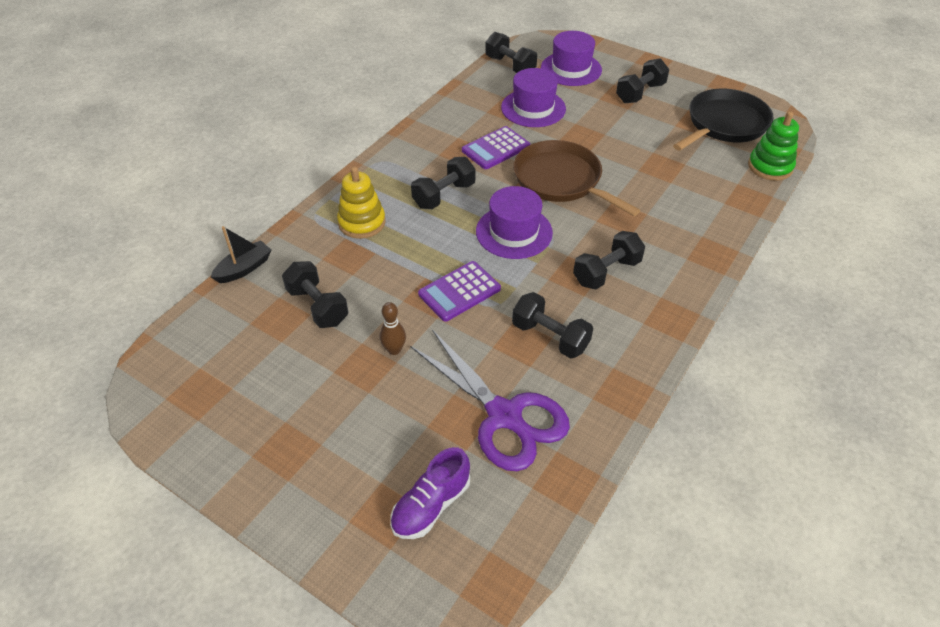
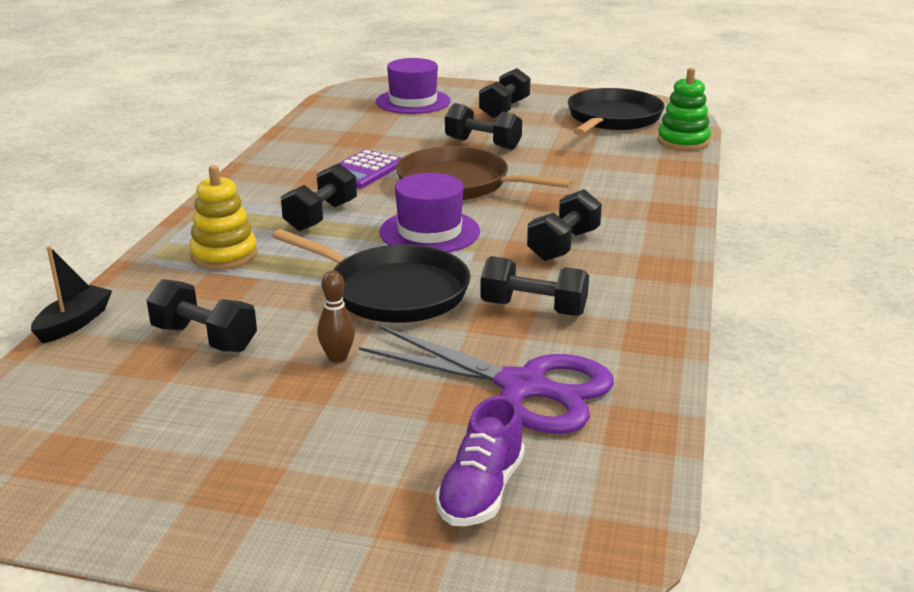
camera: 20 degrees left, 20 degrees down
purple calculator [418,261,501,322] -> black pan [272,229,471,323]
black dumbbell [485,32,537,73] -> black dumbbell moved to [445,103,522,150]
purple hat [501,68,566,127] -> none

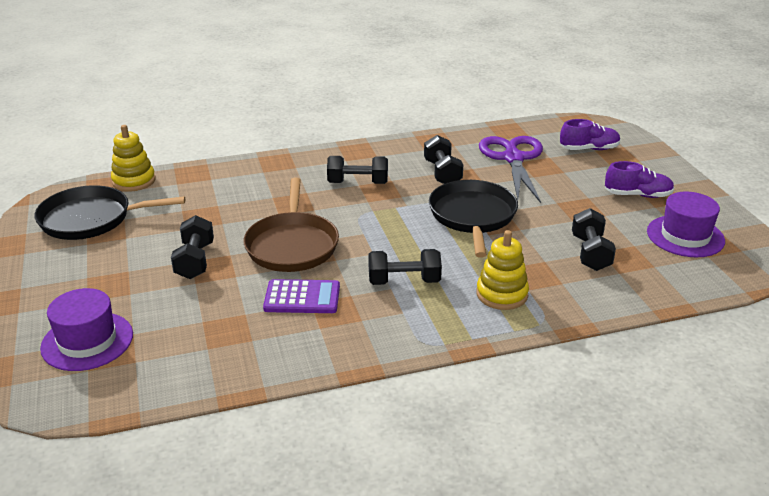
camera: 120 degrees left, 5 degrees up
black boat [31,246,112,343] -> none
brown bowling pin [317,270,355,363] -> none
purple hat [379,173,480,253] -> purple hat moved to [647,192,725,257]
black dumbbell [479,68,531,118] -> none
green stacking toy [657,68,711,151] -> yellow stacking toy [111,125,155,192]
none -> purple shoe [605,161,674,198]

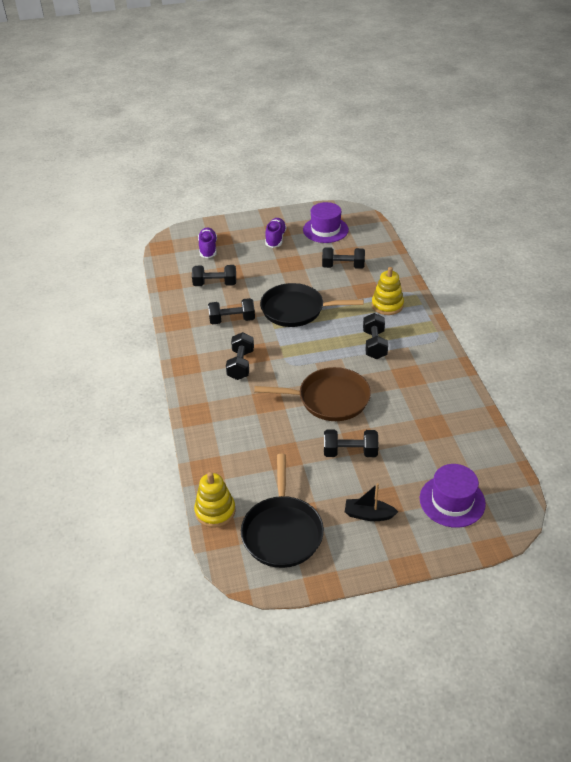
camera: 85 degrees left, 10 degrees up
purple calculator [263,279,340,313] -> none
purple scissors [479,136,543,203] -> black dumbbell [192,265,236,286]
none -> black boat [345,483,398,521]

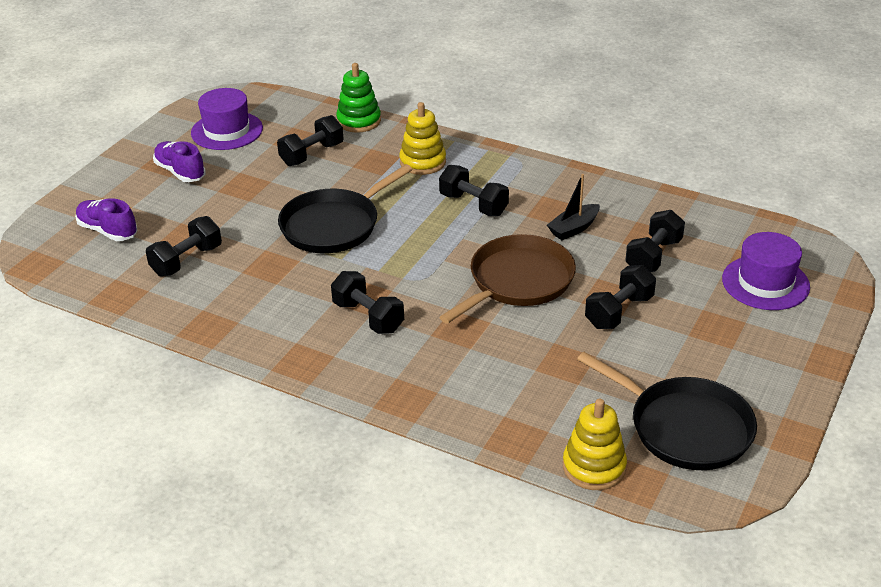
camera: 50 degrees left, 5 degrees down
black dumbbell [208,298,255,325] -> black dumbbell moved to [625,210,685,272]
black boat [345,483,398,521] -> black boat moved to [547,174,600,240]
none -> green stacking toy [336,63,381,133]

